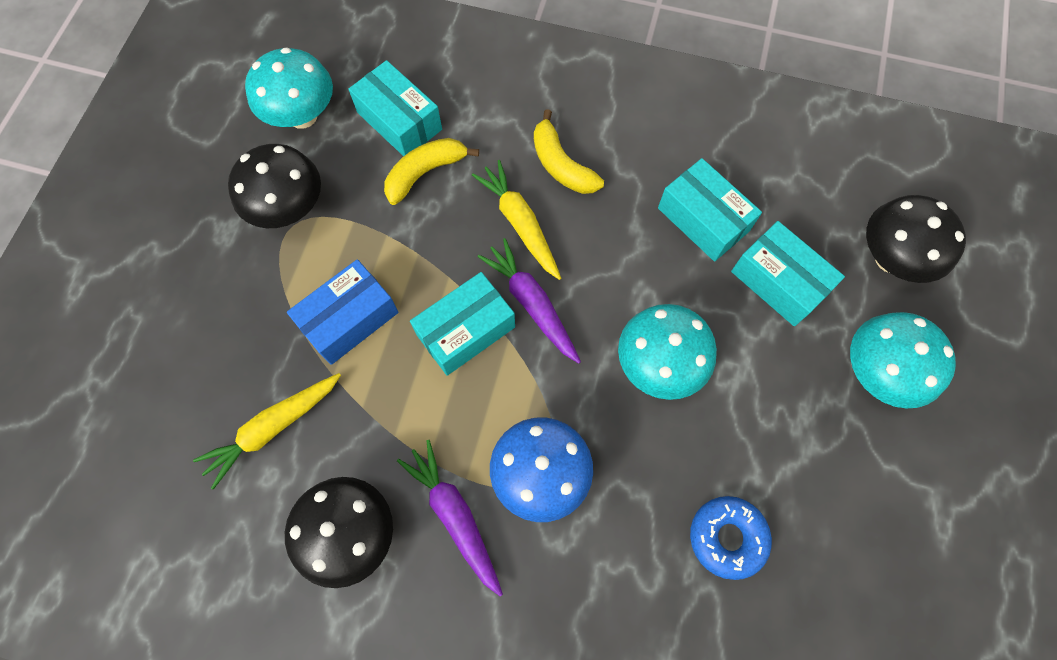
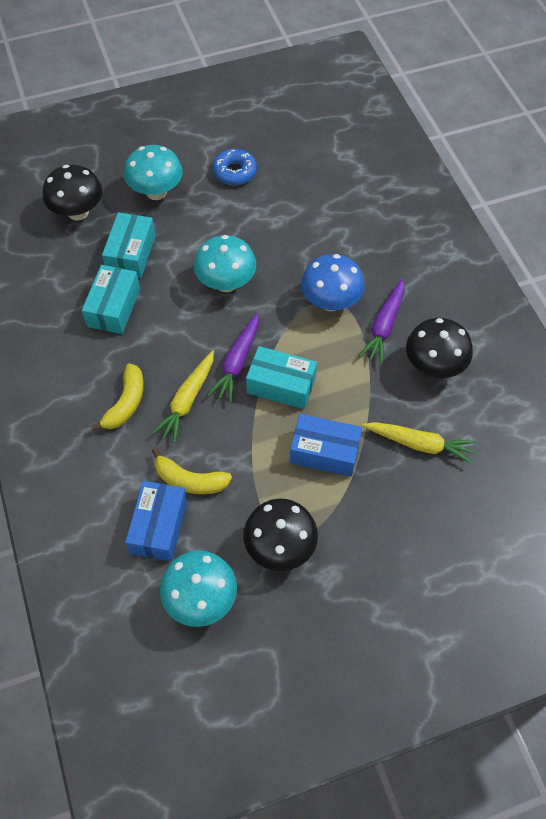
camera: 125 degrees left, 10 degrees down
turquoise box [348,60,442,156] -> blue box [125,481,187,561]
blue donut [690,496,772,580] -> blue donut moved to [212,149,257,185]

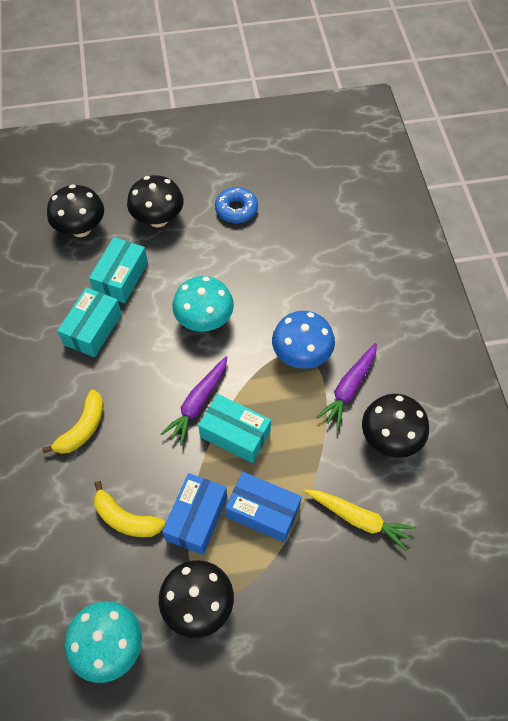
camera: 10 degrees right, 0 degrees up
turquoise mushroom [124,145,183,200] -> black mushroom [127,175,184,227]
blue box [125,481,187,561] -> blue box moved to [162,473,227,555]
yellow carrot [152,350,214,443] -> none

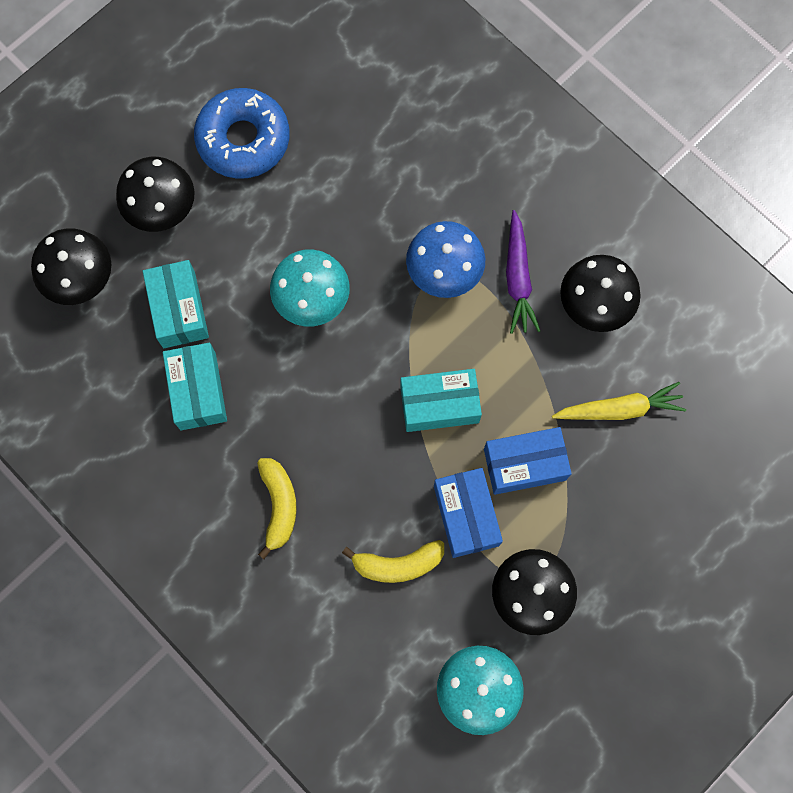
camera: 35 degrees left, 15 degrees up
purple carrot [161,356,227,446] -> none
blue donut [215,187,258,223] -> blue donut [194,88,289,179], size x1.60

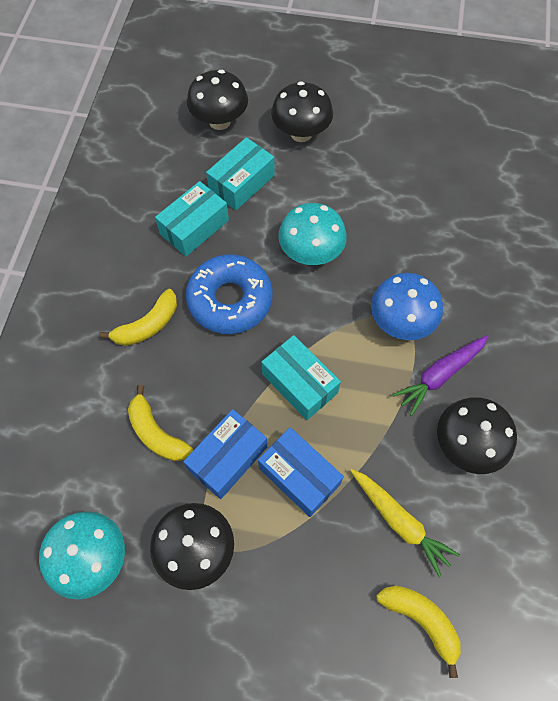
camera: 55 degrees right, 10 degrees down
blue donut [194,88,289,179] -> blue donut moved to [186,254,273,334]
none -> yellow banana [376,586,461,678]

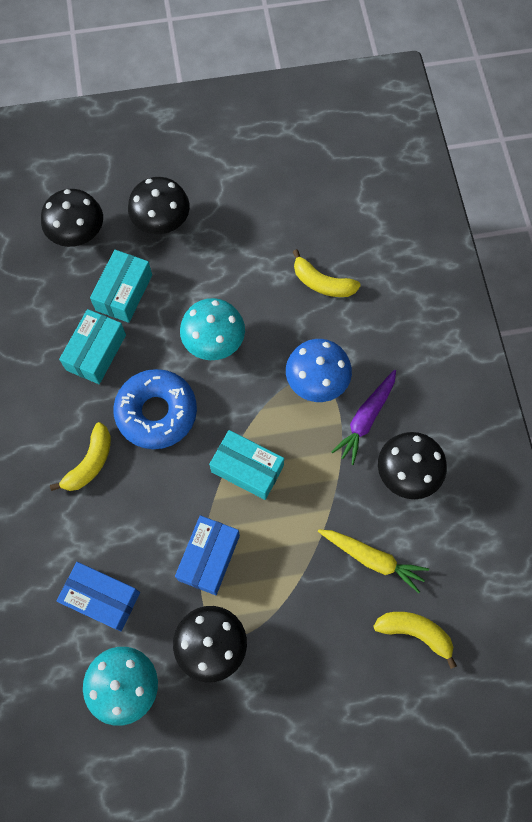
camera: 20 degrees left, 5 degrees up
yellow banana [128,385,193,461] -> yellow banana moved to [293,249,361,297]
blue box [258,427,344,517] -> blue box moved to [57,562,140,631]

